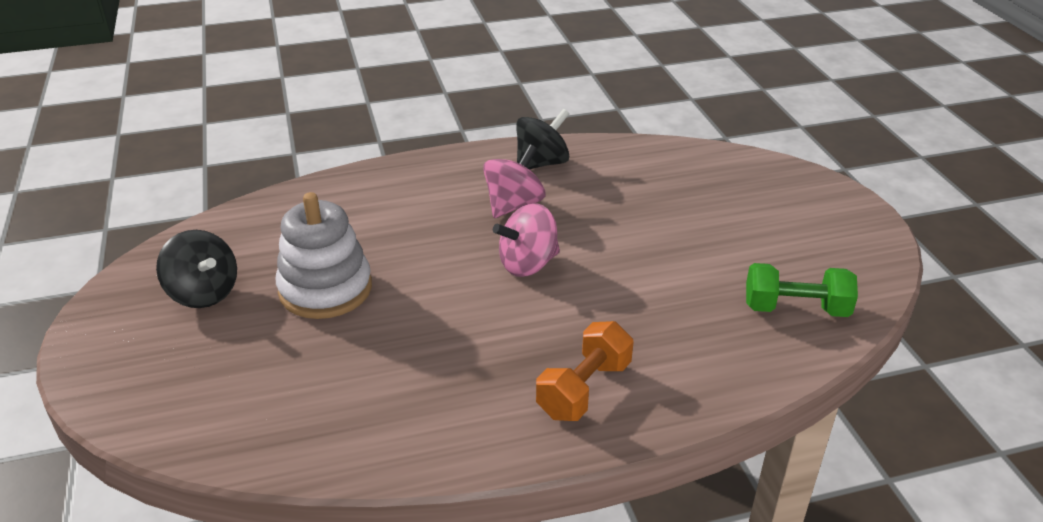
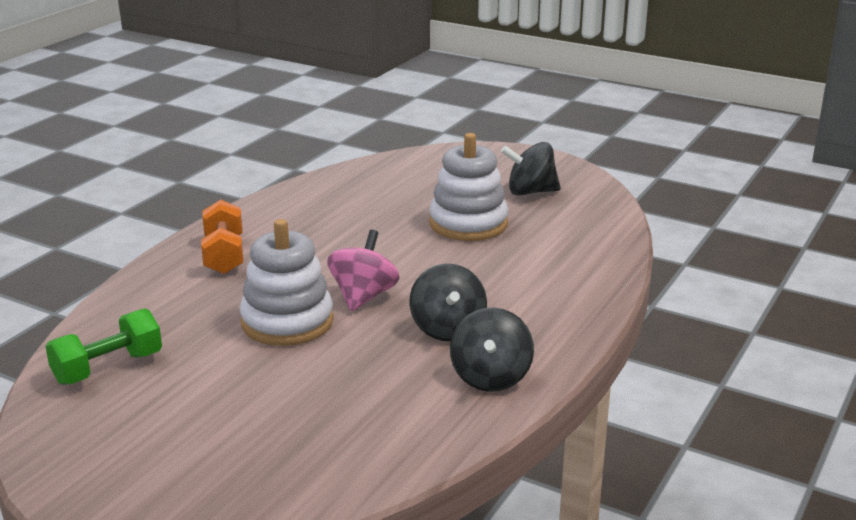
camera: 135 degrees right, 10 degrees down
pink spinning top [483,144,545,218] -> black spinning top [410,264,487,341]
none -> white stacking toy [239,219,334,346]

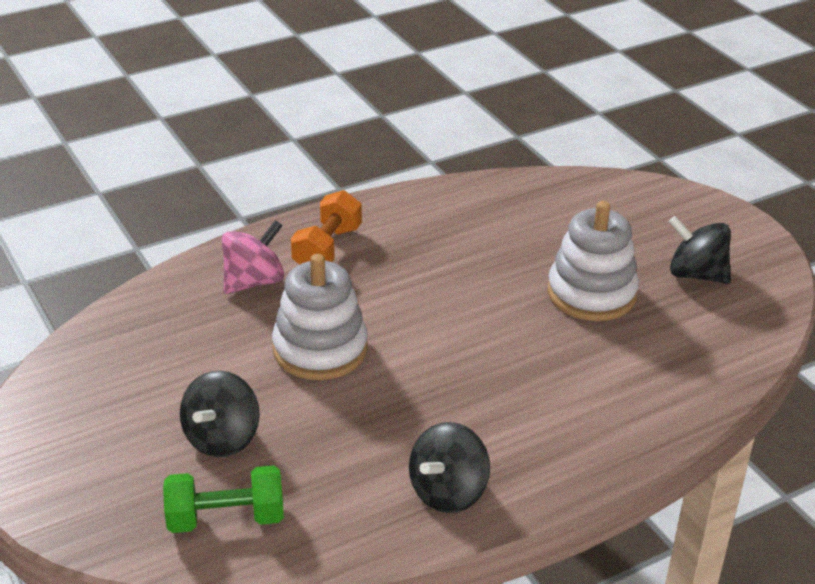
camera: 30 degrees right, 10 degrees up
green dumbbell [45,308,162,385] -> green dumbbell moved to [163,465,284,533]
pink spinning top [327,230,400,311] -> pink spinning top moved to [222,220,284,294]
black spinning top [410,264,487,341] -> black spinning top moved to [180,370,260,457]

